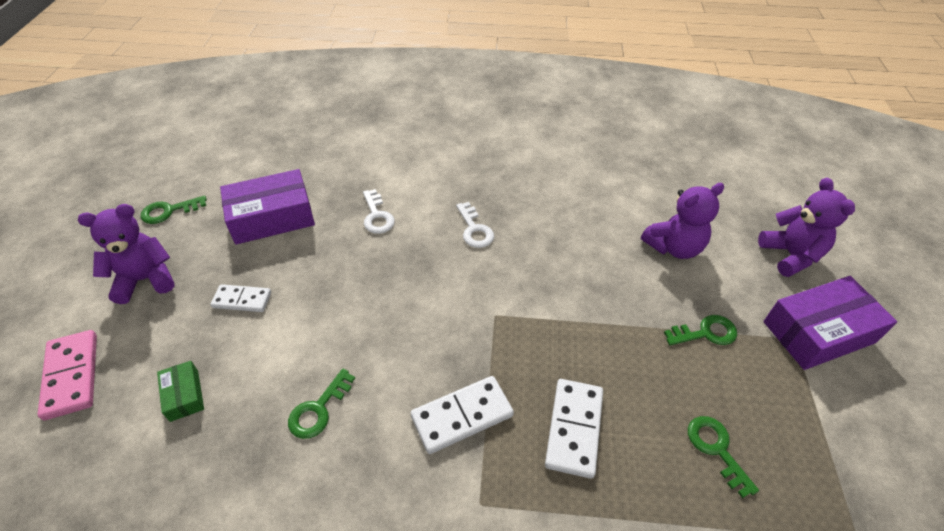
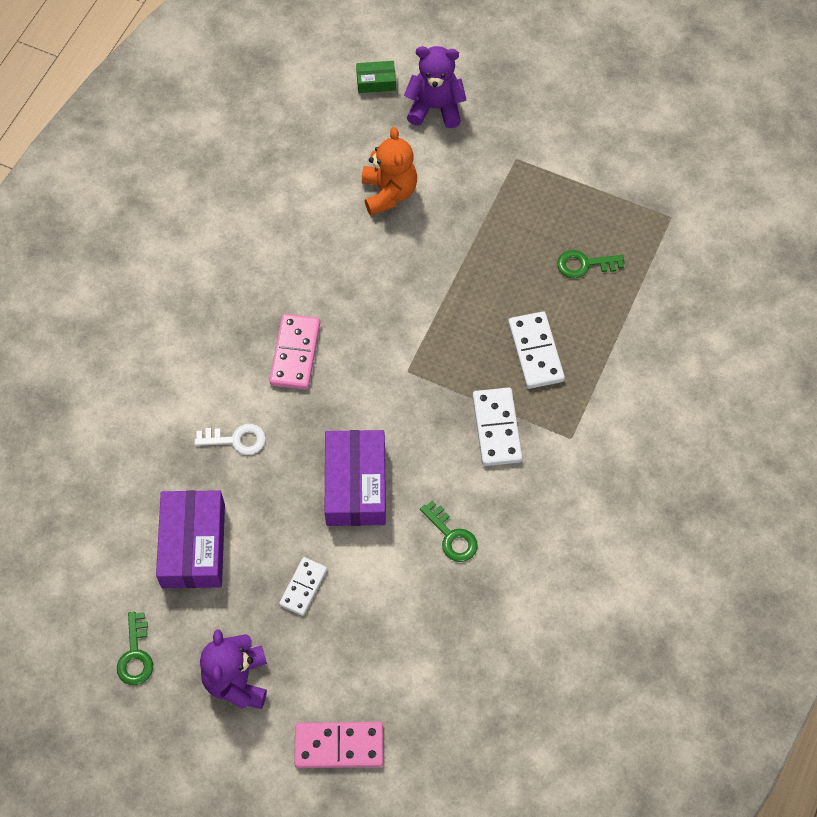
camera: 70 degrees left, 15 degrees up
green box [157,361,204,422] -> green box moved to [356,61,396,93]
white key [456,202,494,248] -> pink domino [269,314,320,390]
white domino [545,379,603,479] -> white domino turned 45 degrees clockwise [508,312,565,389]
purple teddy bear [641,183,724,259] -> orange teddy bear [362,127,417,215]
green key [664,315,737,345] -> none
purple box [763,276,897,370] -> purple box moved to [325,430,386,526]

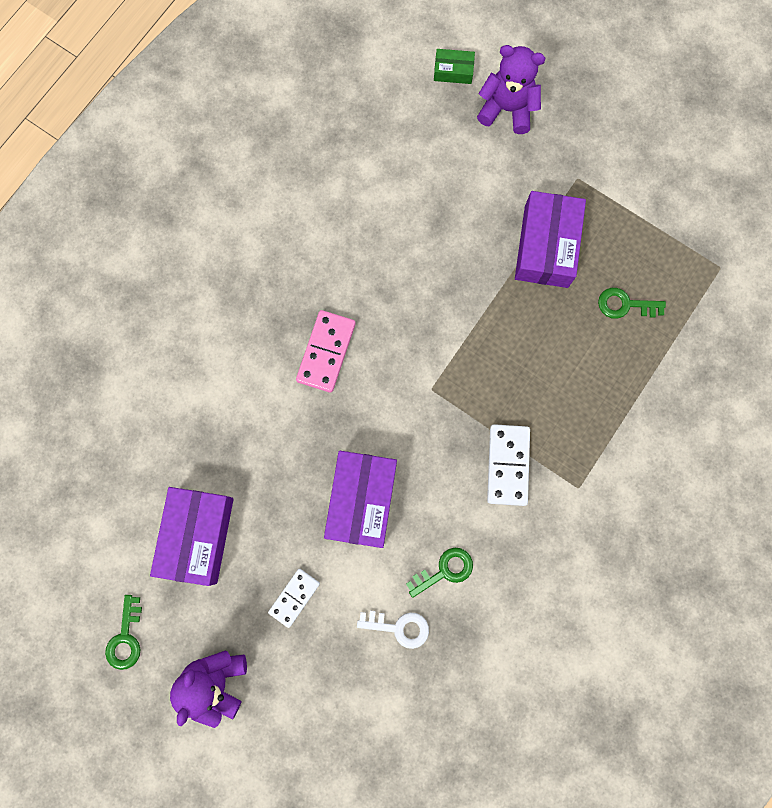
camera: 10 degrees right, 15 degrees up
white key [195,424,266,455] -> white key moved to [357,611,429,649]
pink domino [294,722,383,768] -> none
orange teddy bear [362,127,417,215] -> none
green key [420,501,478,562] -> green key turned 90 degrees counterclockwise [406,548,473,598]
white domino [508,312,565,389] -> none
none -> purple box [515,191,586,288]

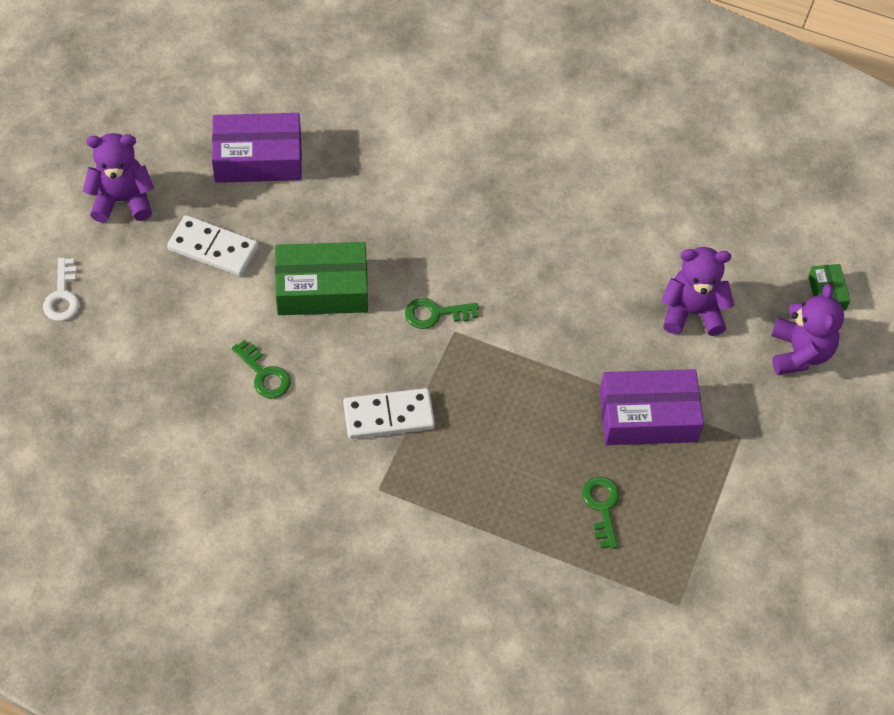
camera: 75 degrees right, 20 degrees down
green key [105,595,142,670] -> green key moved to [405,298,479,329]
white domino [268,569,320,628] -> white domino [167,215,258,276], size x1.53
pink domino [296,310,356,393] -> none
purple box [324,451,397,548] -> green box [275,242,368,315]
white key [357,611,429,649] -> white key moved to [43,258,79,321]
none -> purple teddy bear [661,247,734,336]

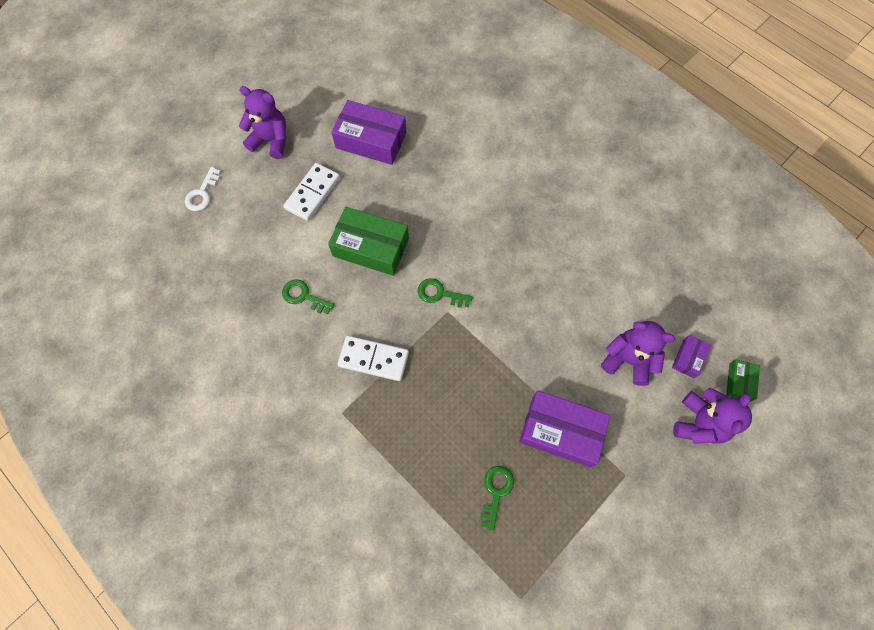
camera: 25 degrees right, 10 degrees up
white domino [167,215,258,276] -> white domino turned 75 degrees clockwise [283,163,340,221]
green key [232,340,291,399] -> green key turned 135 degrees clockwise [282,280,334,314]
none -> purple box [672,335,711,378]

